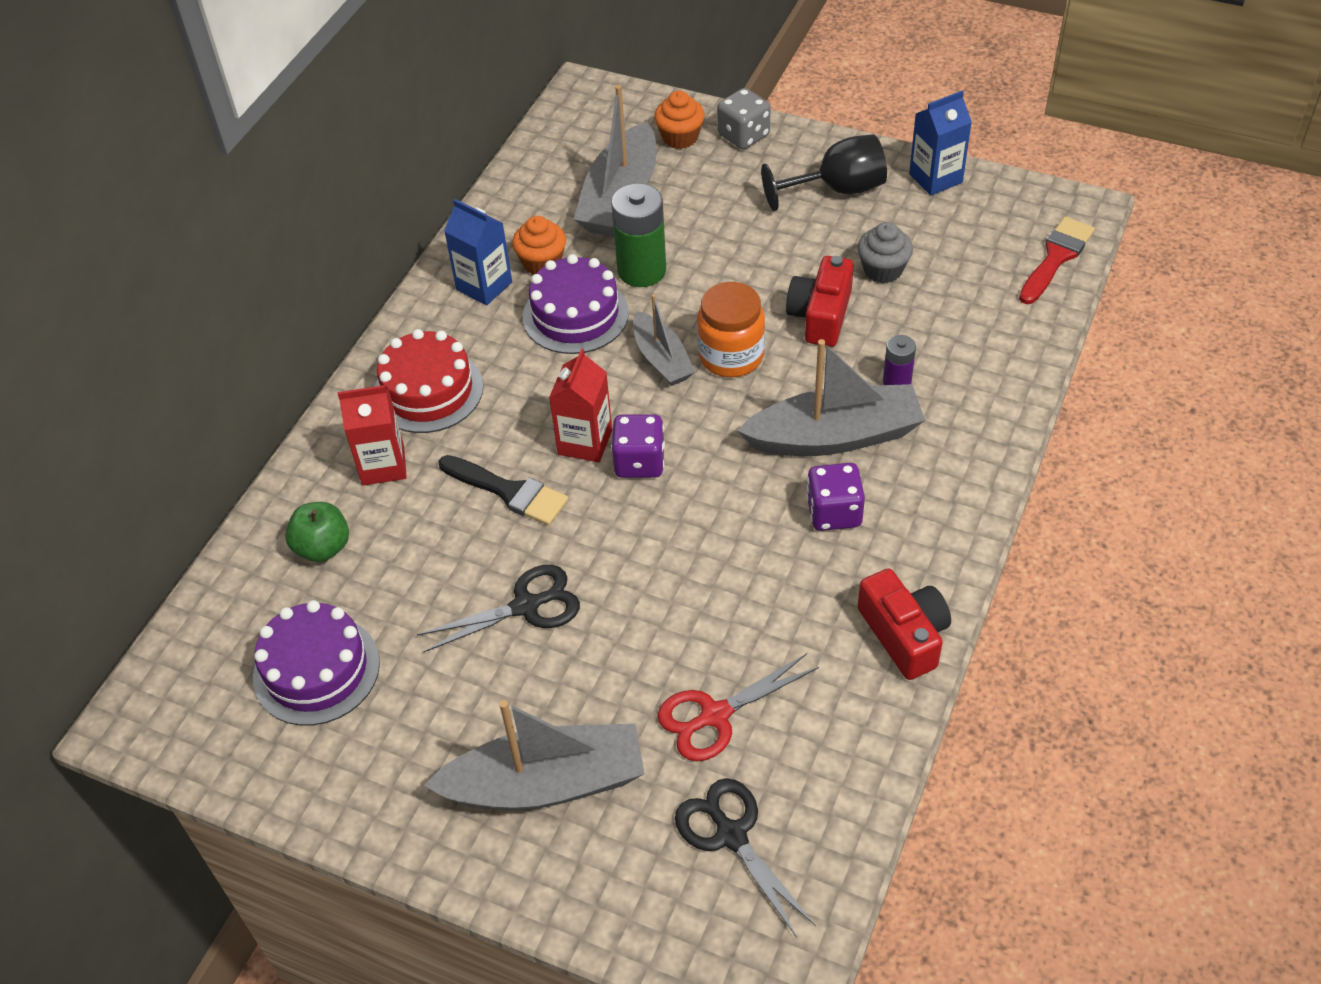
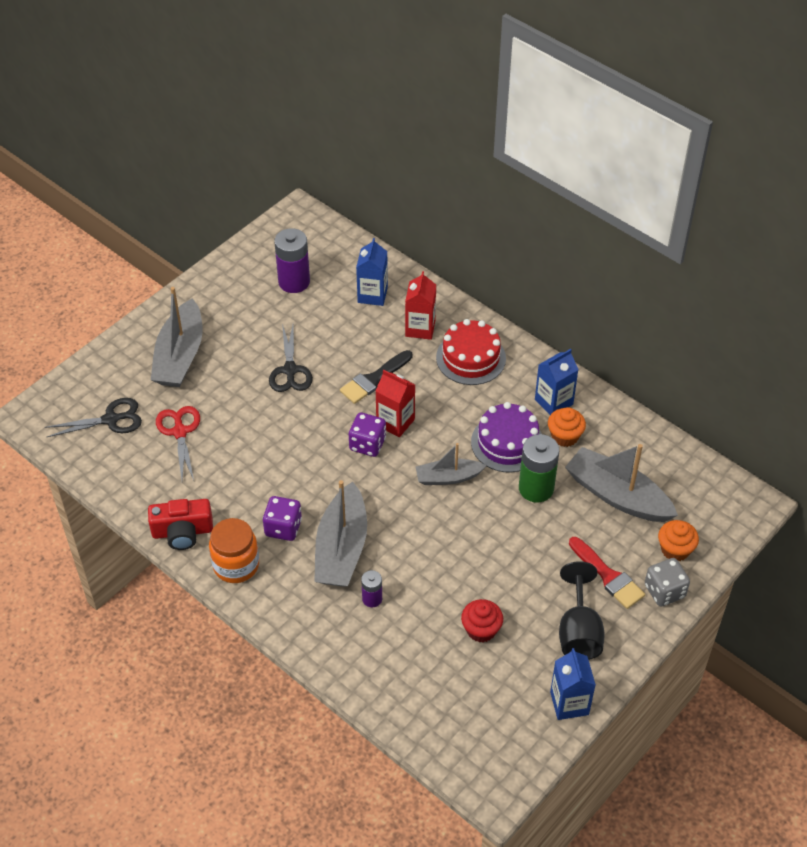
camera: 105 degrees right, 0 degrees up
purple cake [253,600,380,726] -> purple battery [274,228,310,293]
green apple [285,502,349,562] -> blue carton [356,238,388,306]
orange jar [697,282,765,377] -> orange jar moved to [209,518,259,583]
red camera [786,256,854,347] -> none
grey cupcake [858,222,913,283] -> red cupcake [461,599,503,642]
red brush [1019,217,1095,304] -> red brush moved to [569,537,645,609]

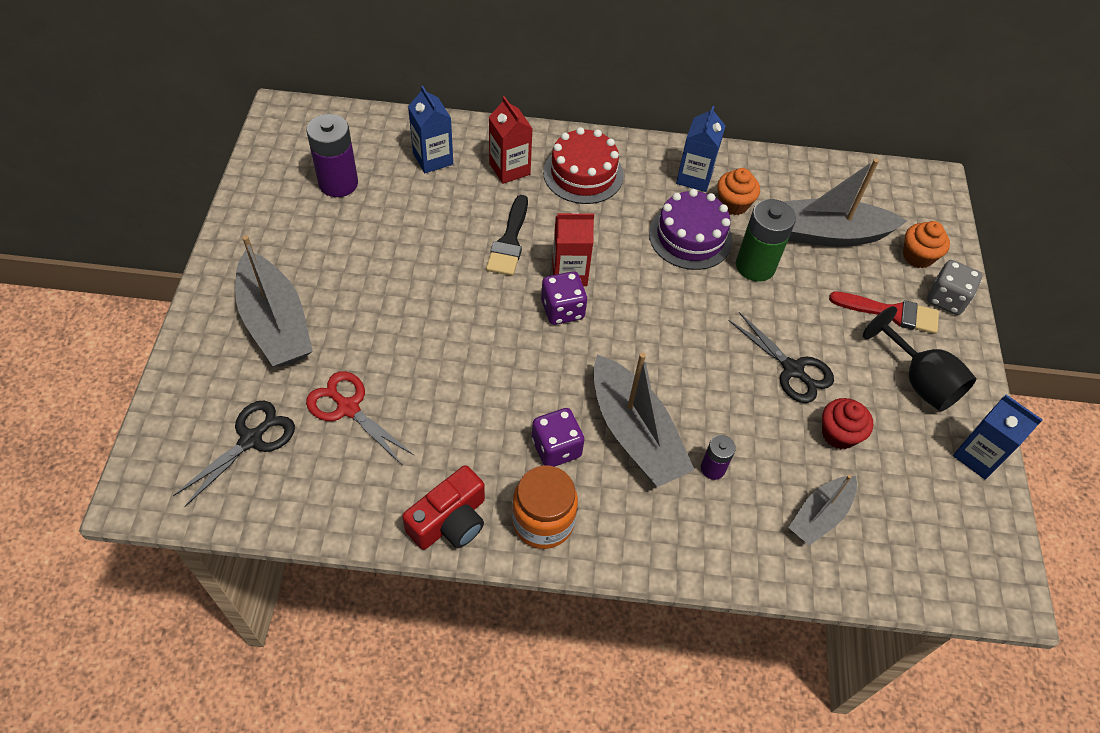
camera: 40 degrees left, 5 degrees up
black scissors [269,324,313,392] -> black scissors moved to [728,312,834,403]
grey boat [416,443,487,485] -> grey boat moved to [788,475,857,545]

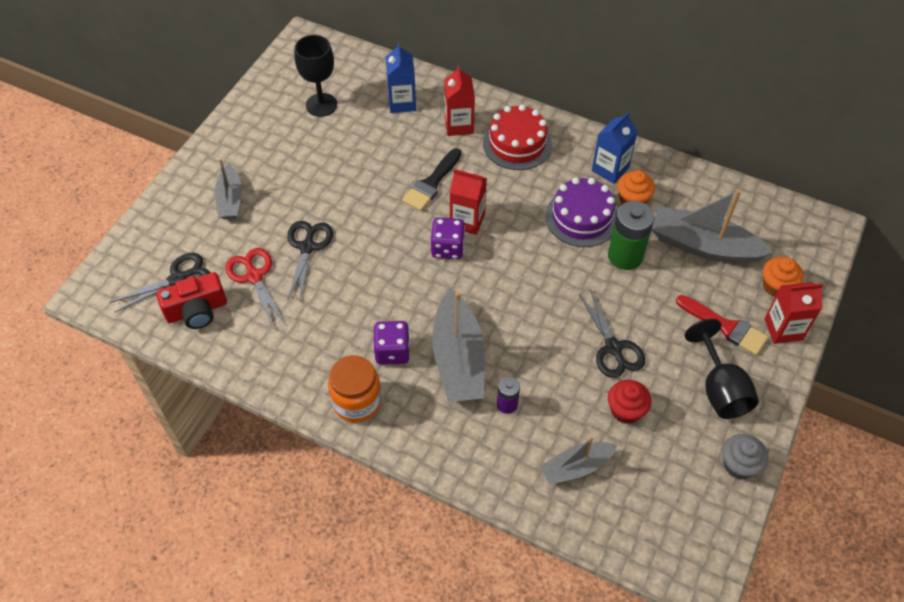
camera: 25 degrees right, 0 degrees up
grey boat [235,235,313,367] -> grey boat [214,159,242,219], size x0.59
purple battery [306,114,358,197] -> black goblet [295,35,337,117]
red camera [402,465,485,550] -> red camera moved to [156,272,227,329]
grey dice [927,260,982,315] -> red carton [764,282,823,344]
blue carton [953,395,1043,480] -> grey cupcake [723,434,768,479]
none -> black scissors [287,221,333,301]

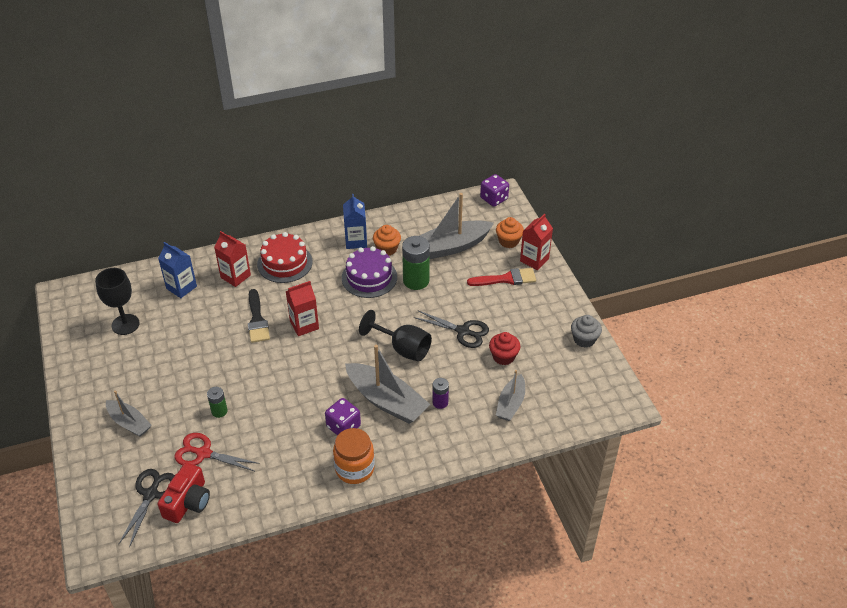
camera: 45 degrees left, 10 degrees down
black scissors [287,221,333,301] -> green battery [207,387,228,418]
purple dice [431,217,465,259] -> purple dice moved to [480,174,509,207]
black goblet [685,319,759,419] -> black goblet moved to [359,310,432,362]

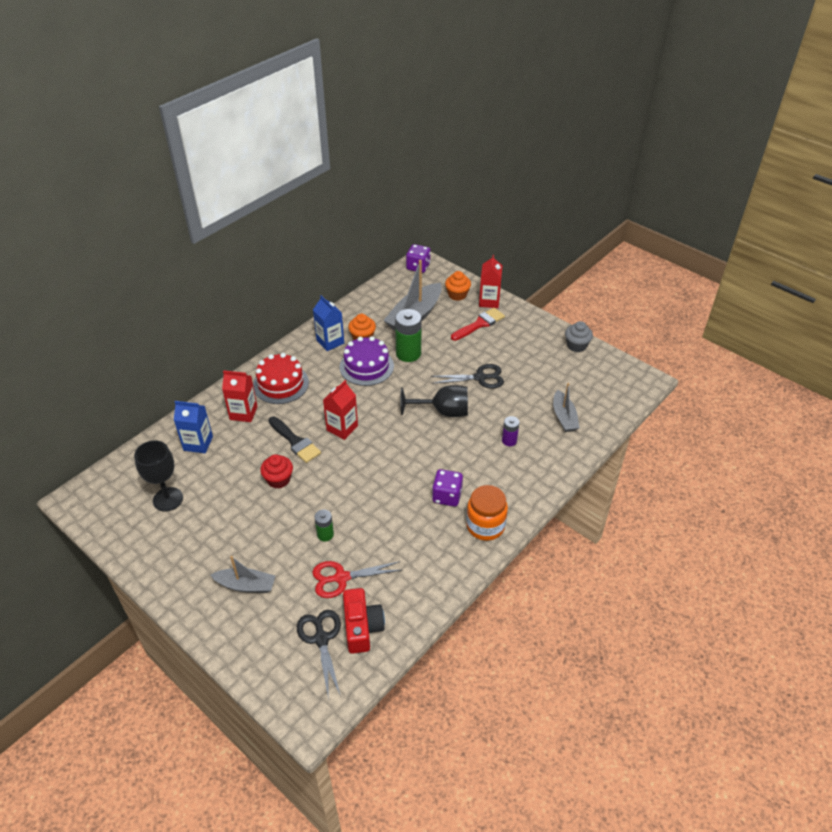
camera: 30 degrees left, 0 degrees up
grey boat [345,345,430,424] -> none
red cupcake [489,332,521,365] -> red cupcake moved to [260,454,293,489]

